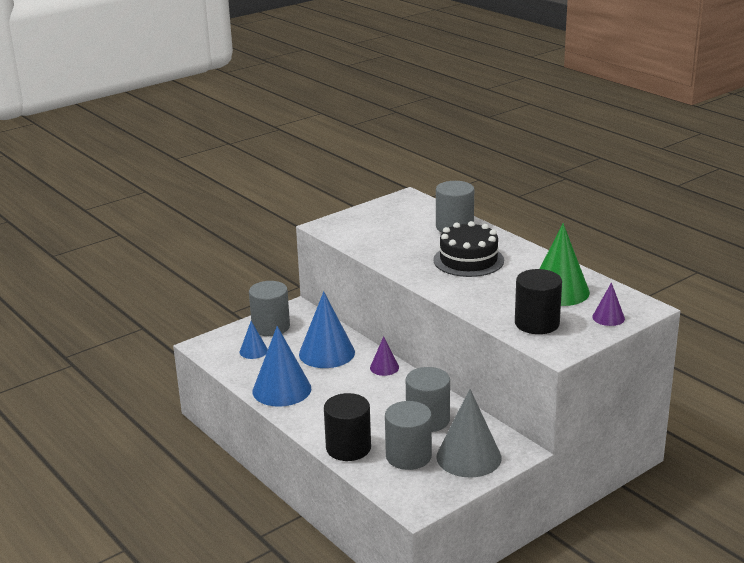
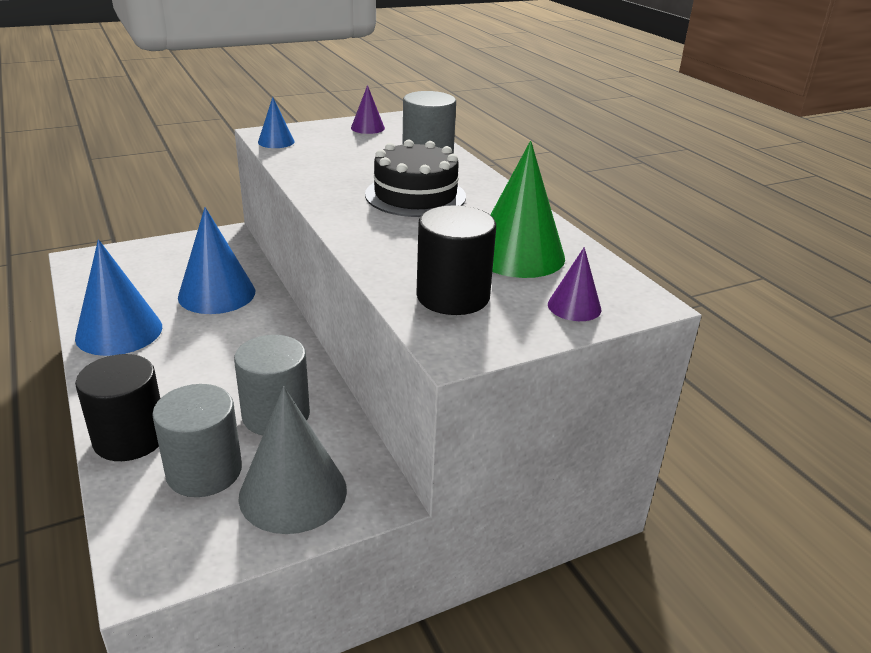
camera: 10 degrees right, 5 degrees up
blue cone [240,321,268,359] -> blue cone moved to [258,97,294,148]
grey cylinder [249,281,290,336] -> none
purple cone [370,336,399,376] -> purple cone moved to [351,85,385,134]

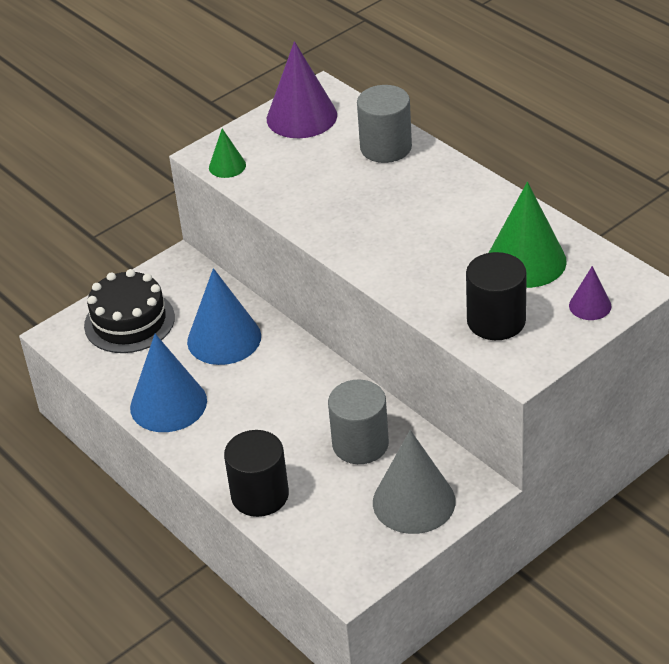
camera: 10 degrees left, 10 degrees up
grey cylinder [152,384,242,497] -> none
blue cone [258,97,294,148] -> green cone [209,128,246,178]
purple cone [351,85,385,134] -> purple cone [267,41,337,138], size x1.96
black cake [365,139,466,217] -> black cake moved to [84,269,175,353]

